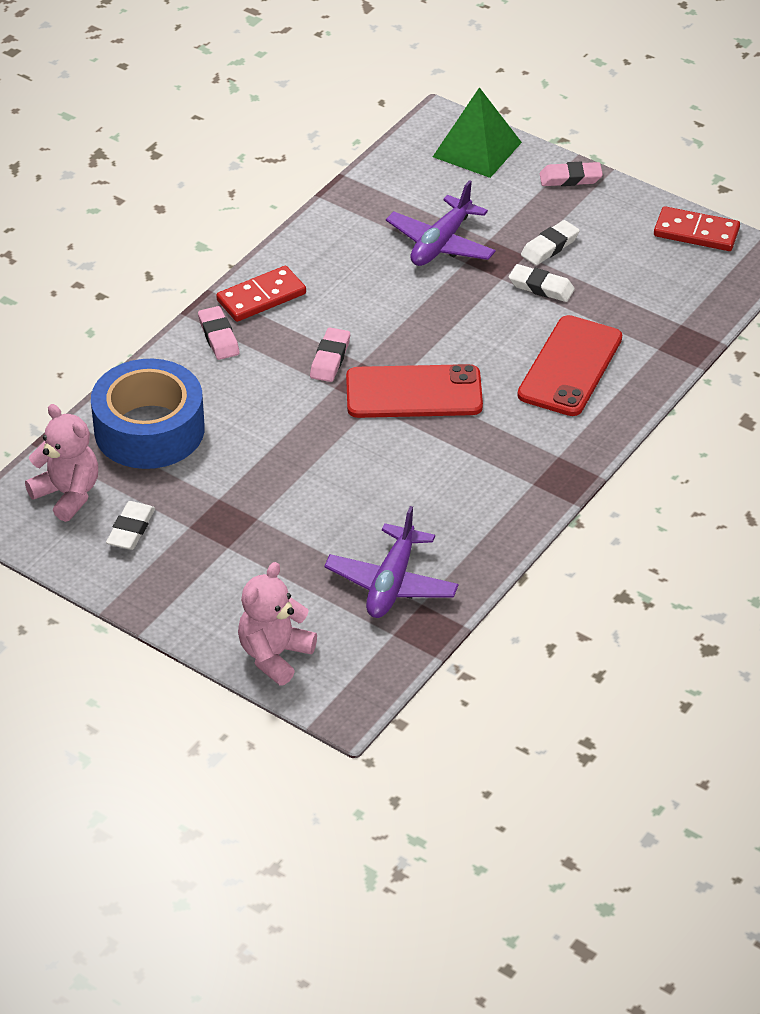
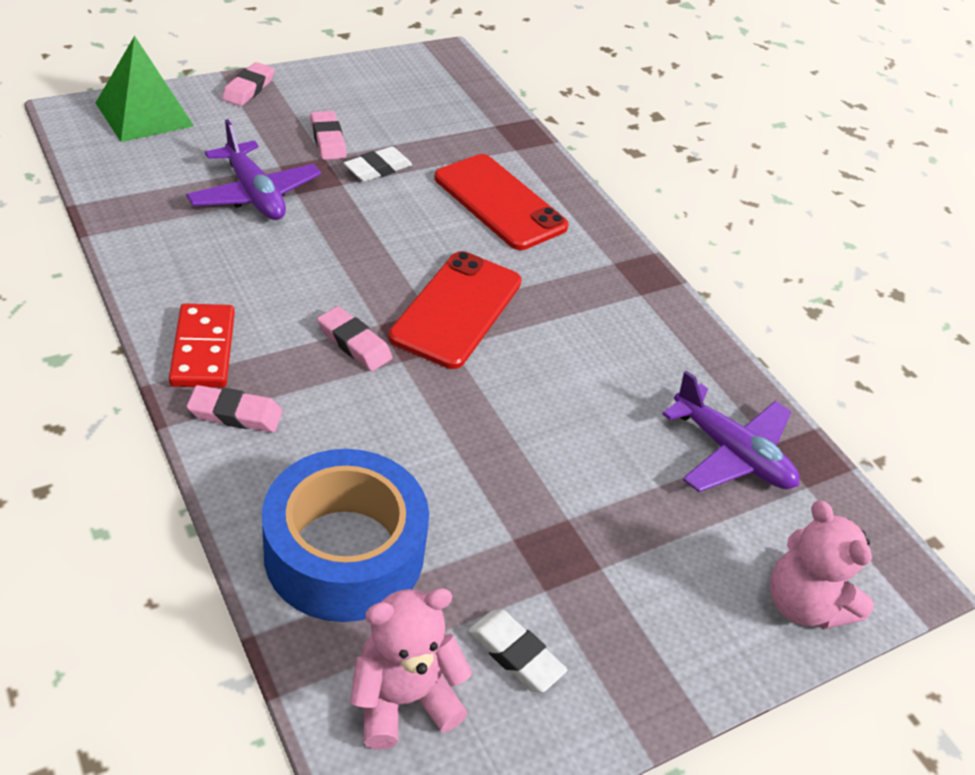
camera: 70 degrees left, 0 degrees up
white eraser [521,220,580,265] -> pink eraser [310,111,347,160]
red domino [654,206,740,251] -> none

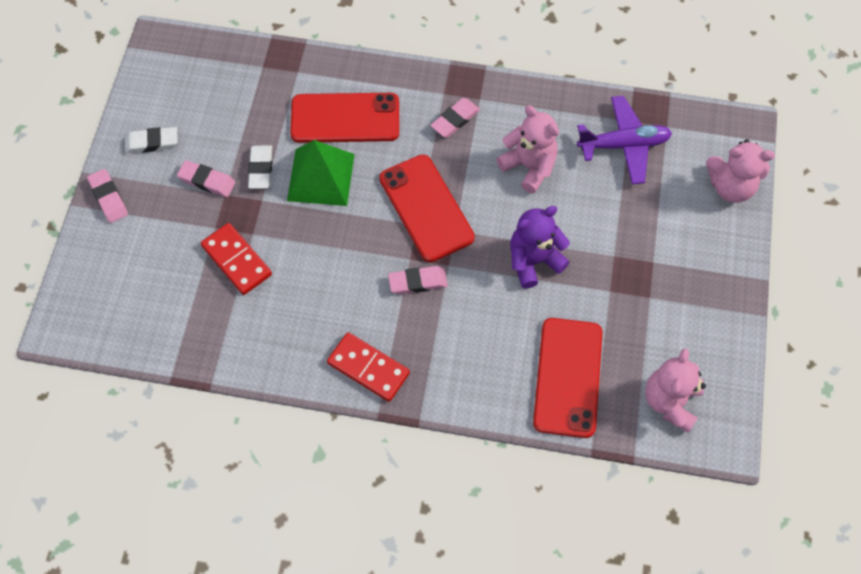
camera: 45 degrees left, 20 degrees up
green pyramid [96,36,194,142] -> green pyramid moved to [287,140,354,206]
purple plane [186,119,321,220] -> red domino [201,223,272,295]
pink eraser [187,385,283,432] -> pink eraser moved to [430,98,480,137]
blue tape [262,449,429,622] -> red phone [533,318,603,438]
white eraser [468,610,567,692] -> white eraser moved to [125,127,178,153]
none -> pink teddy bear [497,105,559,193]
none -> purple teddy bear [510,206,570,289]

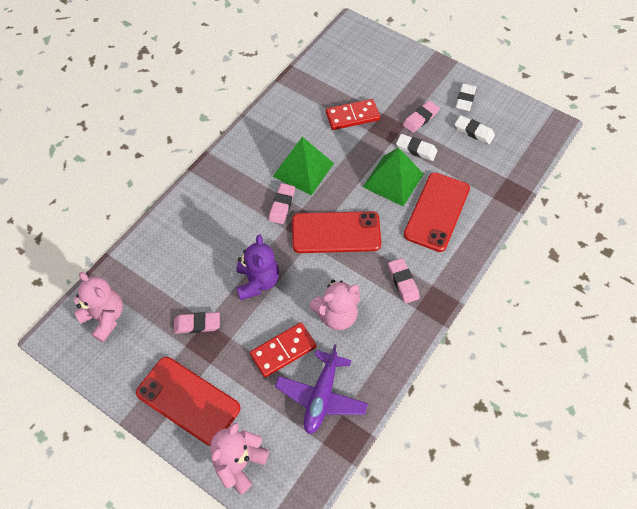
camera: 115 degrees right, 5 degrees down
pink eraser [87,169,128,223] -> pink eraser moved to [174,312,220,334]
red domino [327,332,410,402] -> red domino moved to [250,322,317,377]
red phone [533,318,603,438] -> red phone moved to [136,357,240,446]
none -> green pyramid [272,137,334,195]
none -> white eraser [455,115,495,144]

